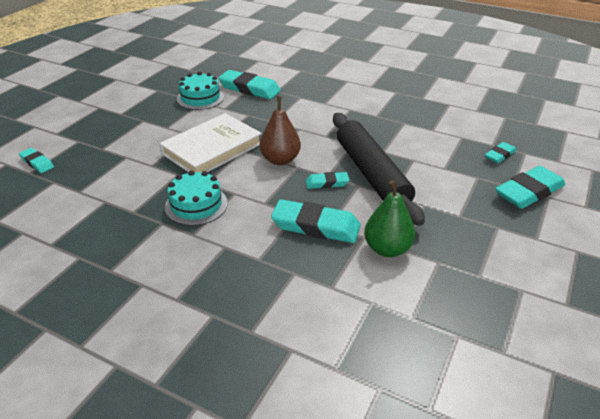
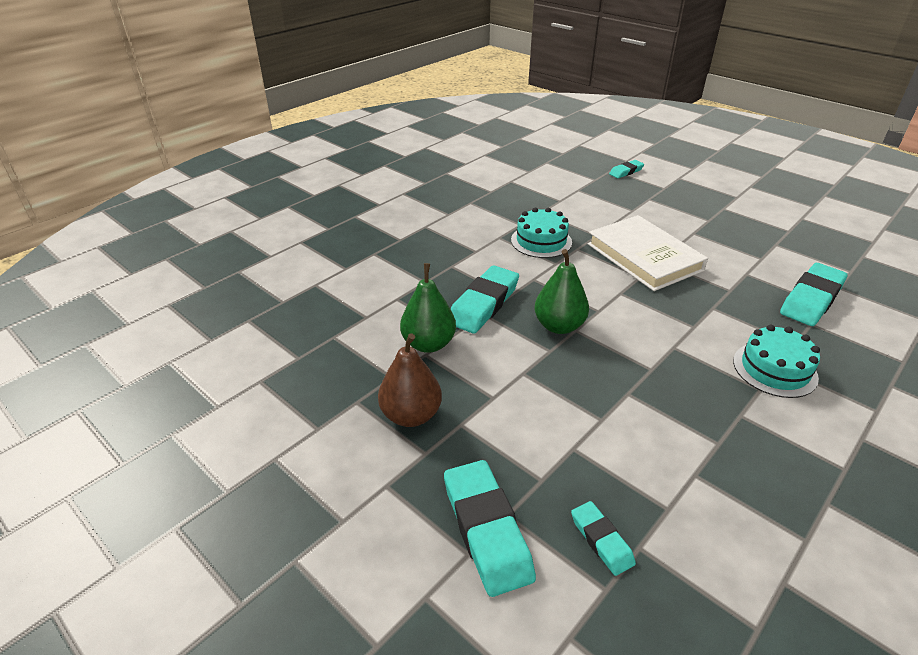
camera: 105 degrees right, 0 degrees up
turquoise cake [177,72,224,110] -> turquoise cake moved to [733,325,820,398]
brown pear [260,96,301,165] -> brown pear moved to [378,333,442,427]
turquoise eraser [306,172,349,189] -> green pear [534,249,589,334]
black rolling pin [333,113,425,226] -> none

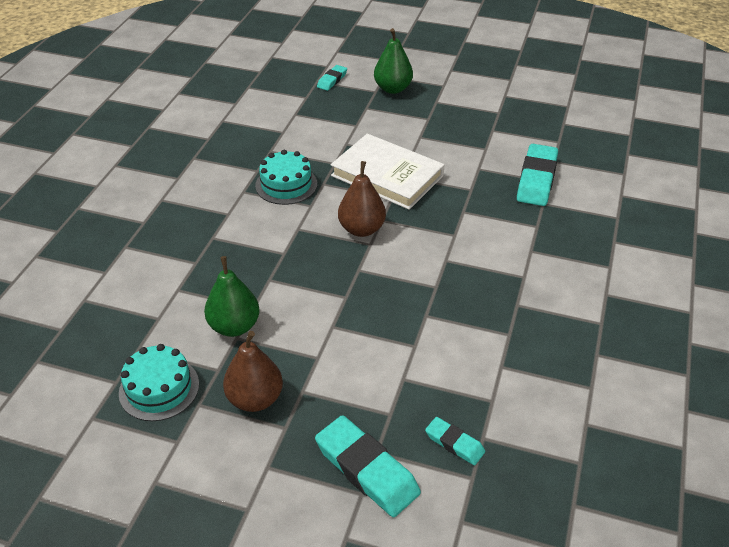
camera: 25 degrees left, 5 degrees up
turquoise eraser [451,265,519,334] -> none
green pear [534,249,589,334] -> green pear moved to [374,28,413,94]
turquoise cake [733,325,820,398] -> turquoise cake moved to [119,344,199,421]
none -> brown pear [338,161,386,237]

